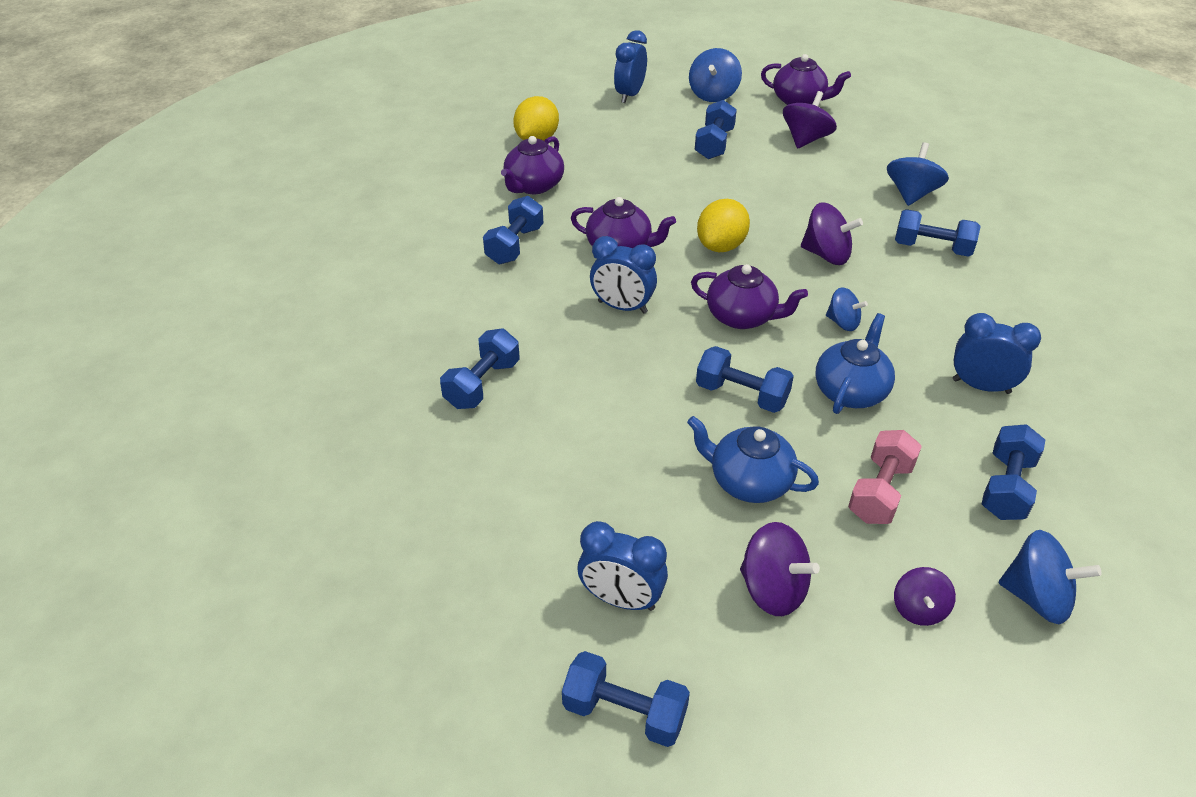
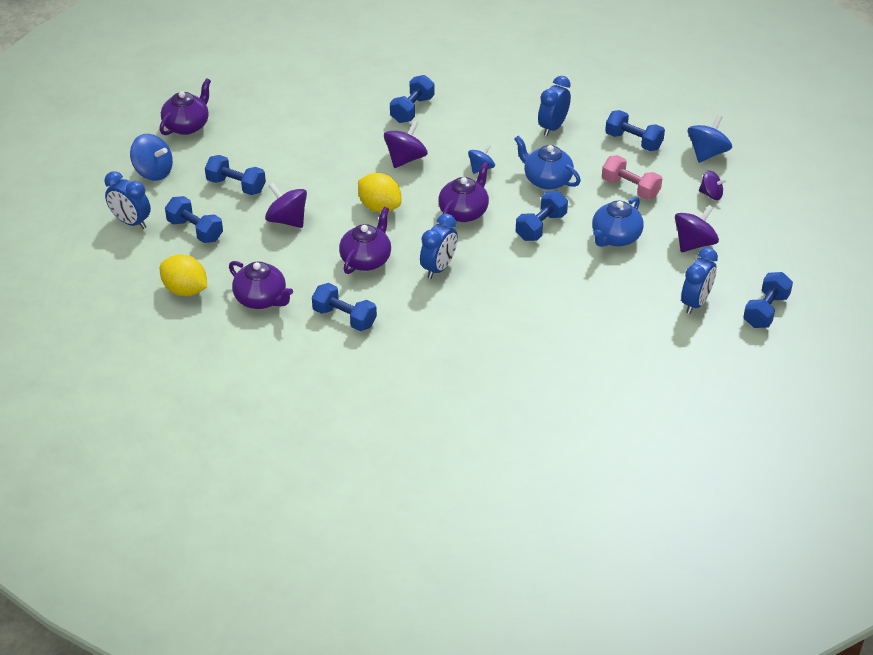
camera: 80 degrees left, 0 degrees up
blue dumbbell [440,329,520,409] -> blue dumbbell moved to [165,196,223,243]
purple spinning top [783,91,837,148] -> purple spinning top moved to [265,183,307,228]
blue spinning top [887,142,949,206] -> none

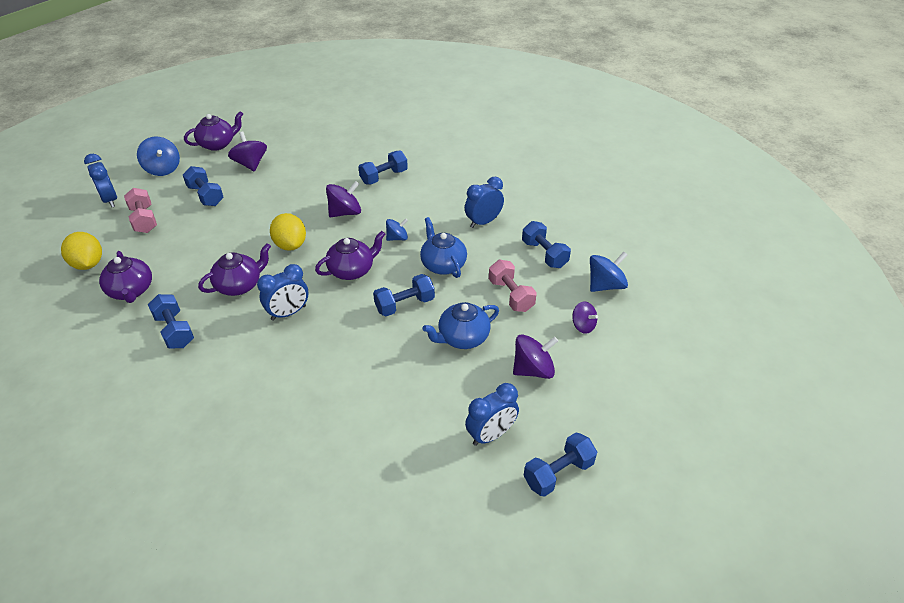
camera: 25 degrees right, 0 degrees up
blue dumbbell [165,196,223,243] -> pink dumbbell [124,188,157,233]
purple spinning top [265,183,307,228] -> purple spinning top moved to [228,132,267,172]

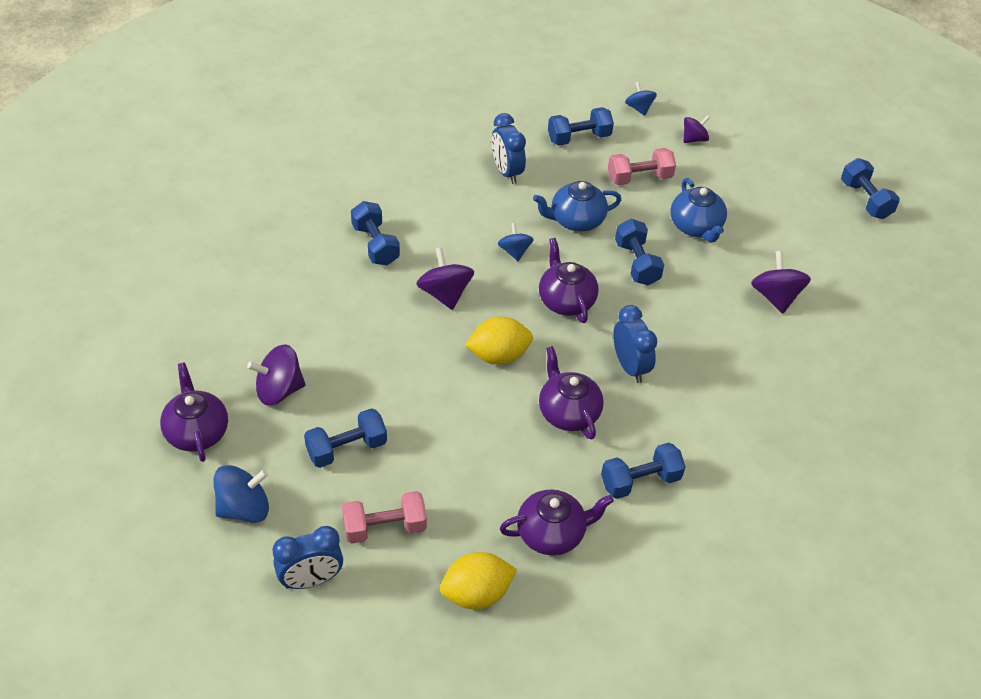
camera: 80 degrees left, 5 degrees up
blue clock [465,383,519,446] -> none
purple spinning top [513,334,558,379] -> purple spinning top moved to [751,251,811,313]
blue spinning top [590,252,628,292] -> blue spinning top [625,82,657,116], size x0.64

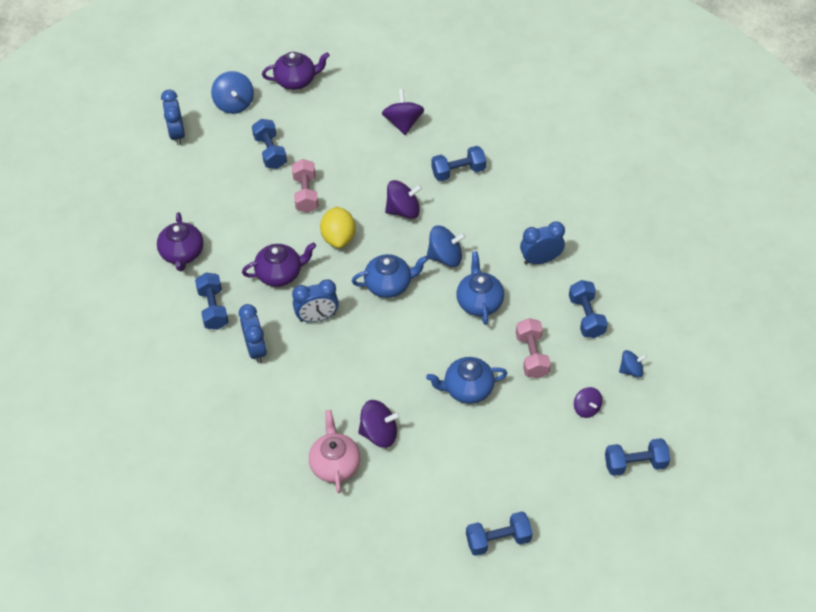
camera: 100 degrees right, 5 degrees up
purple spinning top [247,344,306,406] -> purple spinning top moved to [382,89,424,135]
pink dumbbell [342,491,427,544] -> pink dumbbell moved to [292,159,319,213]
yellow lemon [440,552,517,609] -> none
blue spinning top [498,223,534,261] -> blue spinning top [426,225,466,267], size x1.57
purple teapot [539,238,599,323] -> blue teapot [352,254,428,298]
blue dumbbell [615,219,664,285] -> blue dumbbell moved to [605,438,670,476]
none -> blue clock [239,304,267,363]
none -> pink teapot [309,410,360,493]

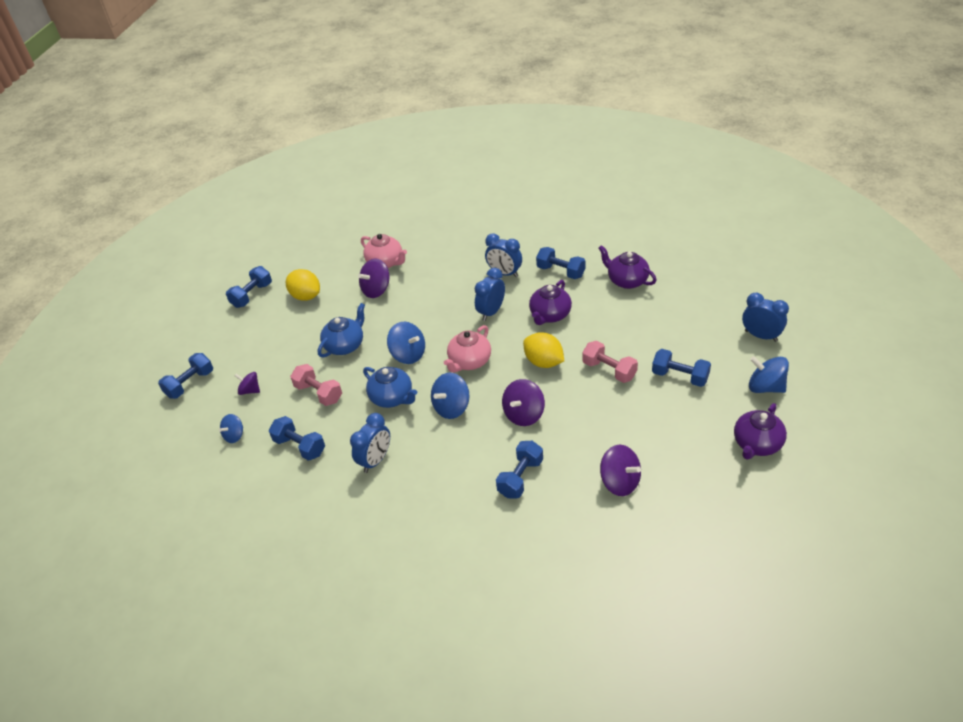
camera: 140 degrees right, 10 degrees down
blue teapot [352,254,428,298] -> pink teapot [444,325,491,373]
none -> yellow lemon [286,269,320,301]
none -> blue spinning top [387,322,425,364]

